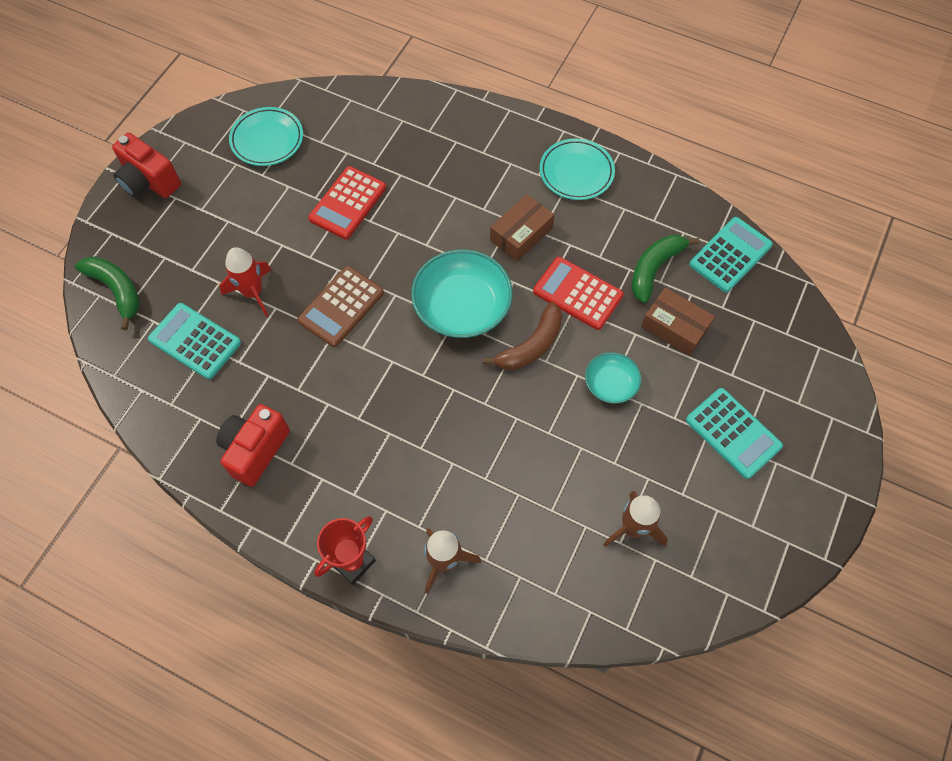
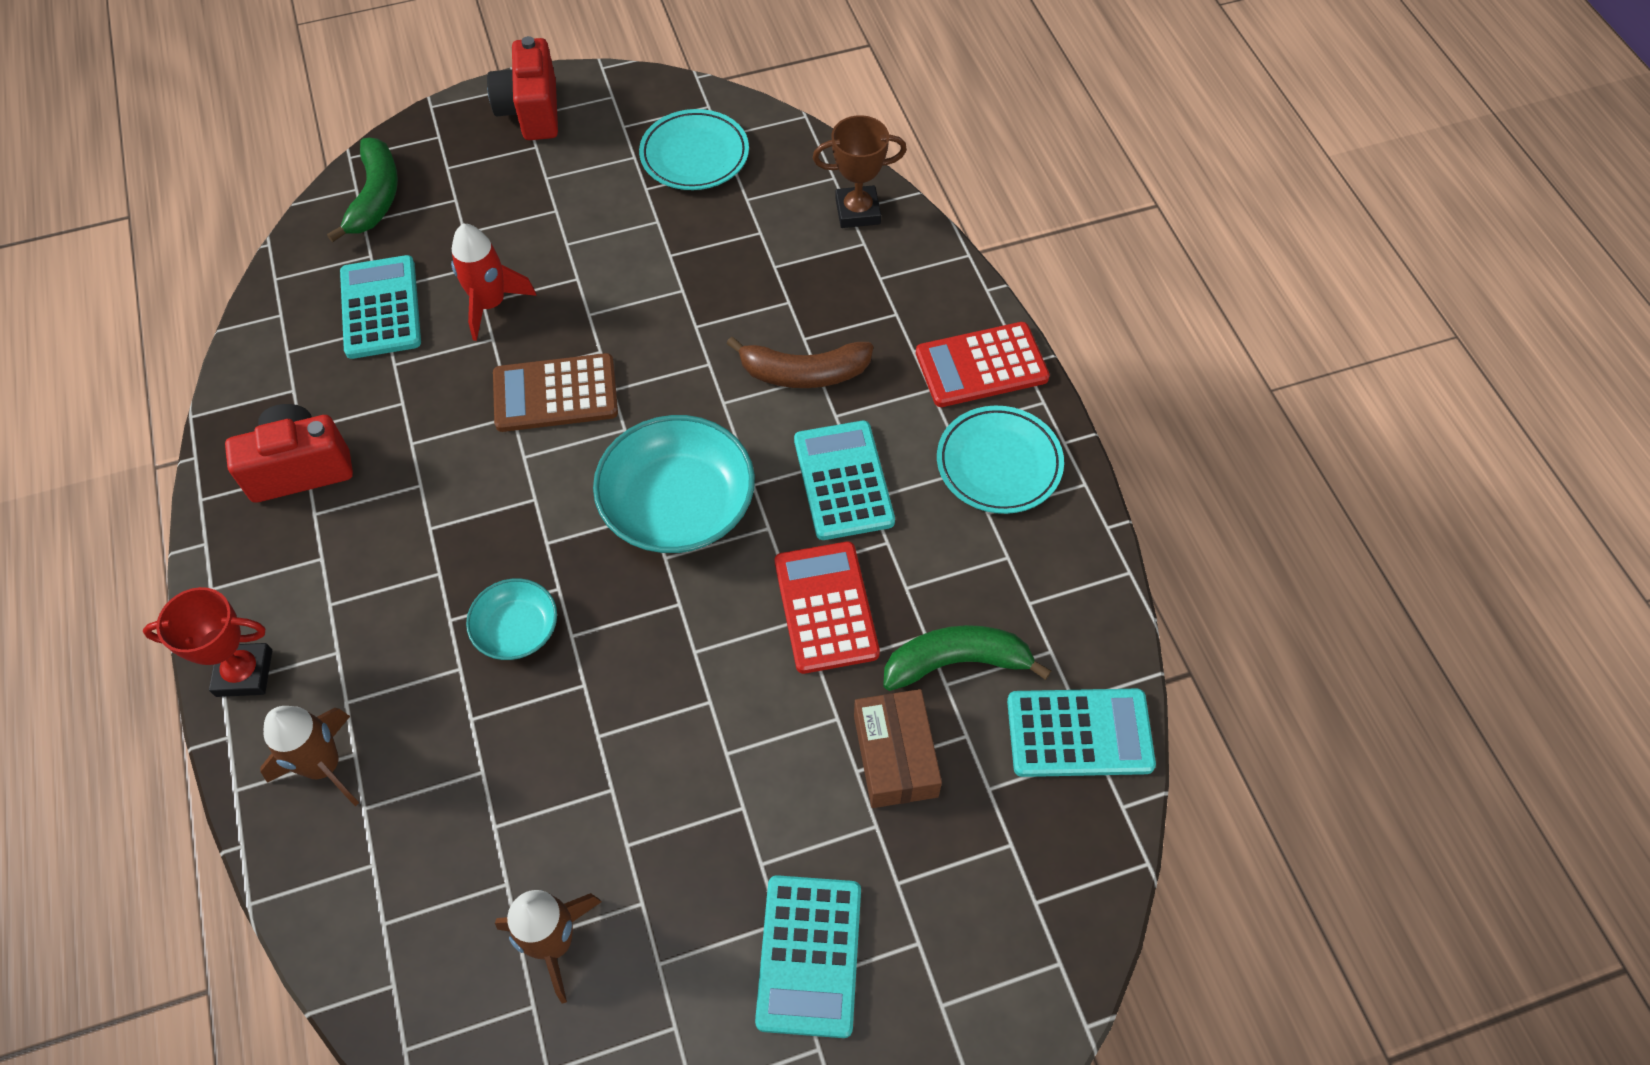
camera: 45 degrees right, 5 degrees down
red calculator [308,166,386,239] -> red calculator moved to [916,322,1050,407]
brown banana [482,302,562,370] -> brown banana moved to [726,337,873,388]
brown box [490,194,554,261] -> turquoise calculator [794,421,895,540]
turquoise bowl [585,352,641,404] -> turquoise bowl moved to [466,578,557,660]
none -> brown trophy [813,115,907,228]

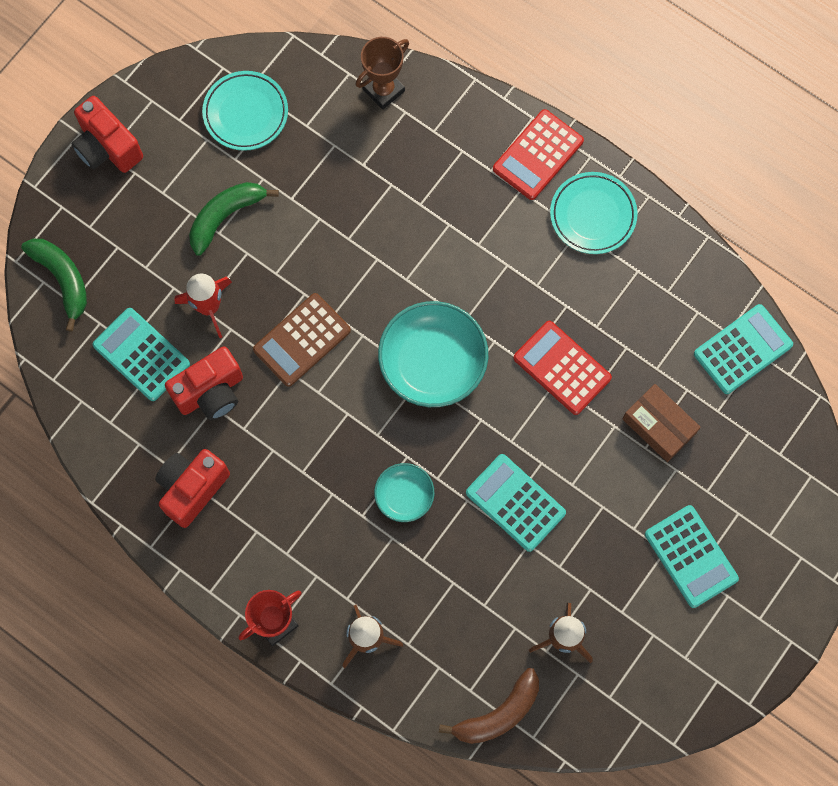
camera: 35 degrees left, 15 degrees up
brown banana [726,337,873,388] -> brown banana moved to [439,668,539,744]
turquoise calculator [794,421,895,540] -> turquoise calculator moved to [466,454,566,552]
green banana [883,625,1051,691] -> green banana moved to [189,182,279,256]
none -> red camera [165,346,243,420]

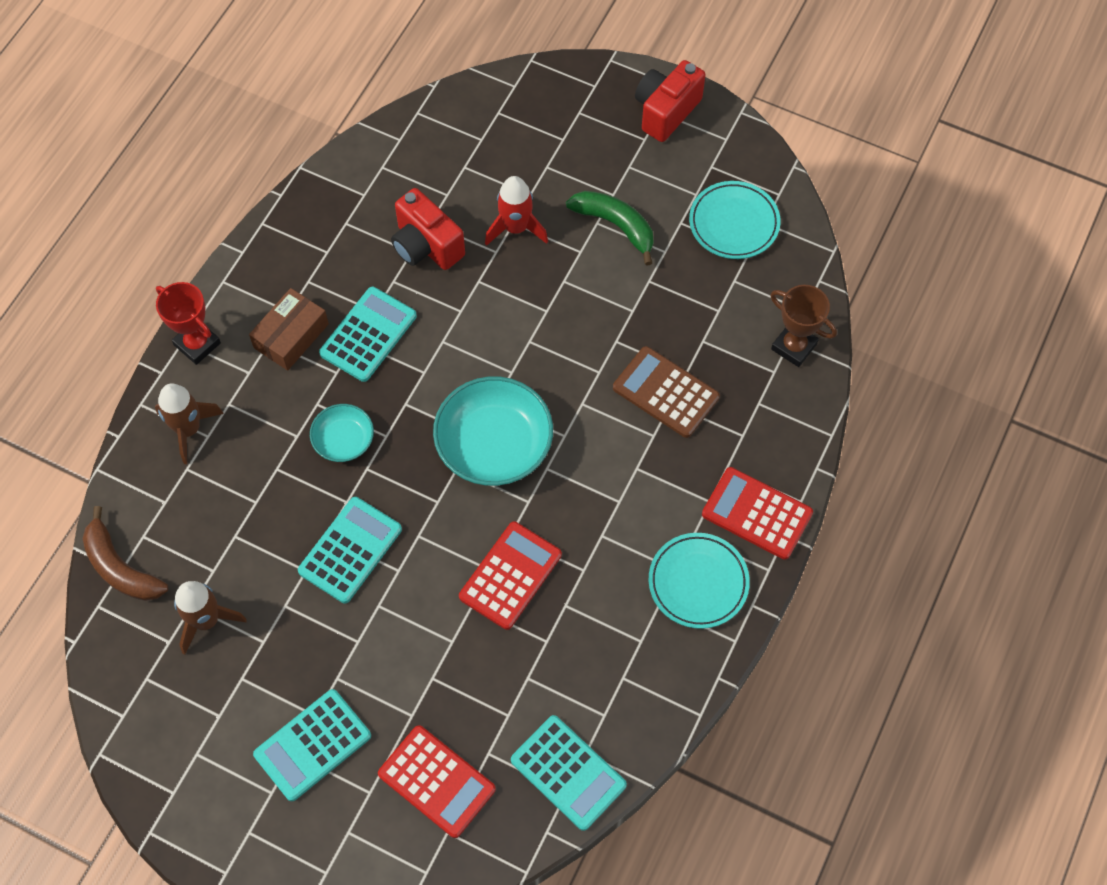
camera: 80 degrees right, 10 degrees down
green banana [21,239,87,332] -> none
turquoise calculator [92,308,190,401] -> turquoise calculator moved to [319,287,417,382]
red camera [155,449,230,528] -> none
brown calculator [253,293,351,387] -> brown calculator moved to [613,346,720,438]
brown box [623,384,701,462] -> brown box moved to [249,288,329,371]
none -> red calculator [378,725,496,838]

